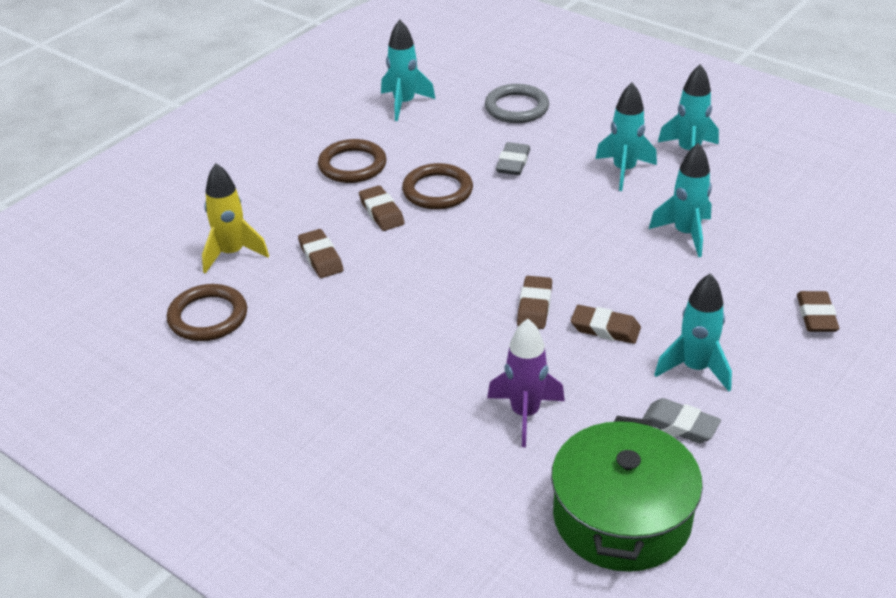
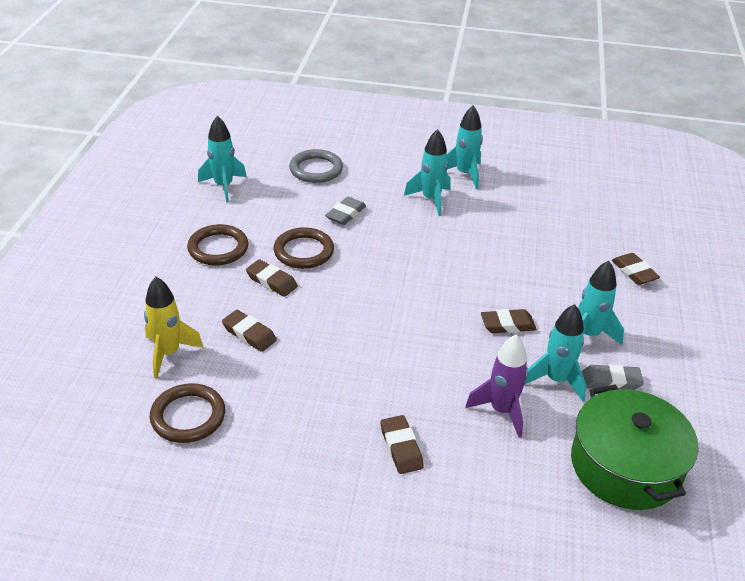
camera: 30 degrees left, 0 degrees up
grey eraser [496,142,530,175] -> grey eraser turned 45 degrees clockwise [325,197,366,225]
brown eraser [517,276,552,329] -> brown eraser moved to [381,415,424,474]
turquoise rocket [649,143,712,257] -> turquoise rocket moved to [524,304,586,402]

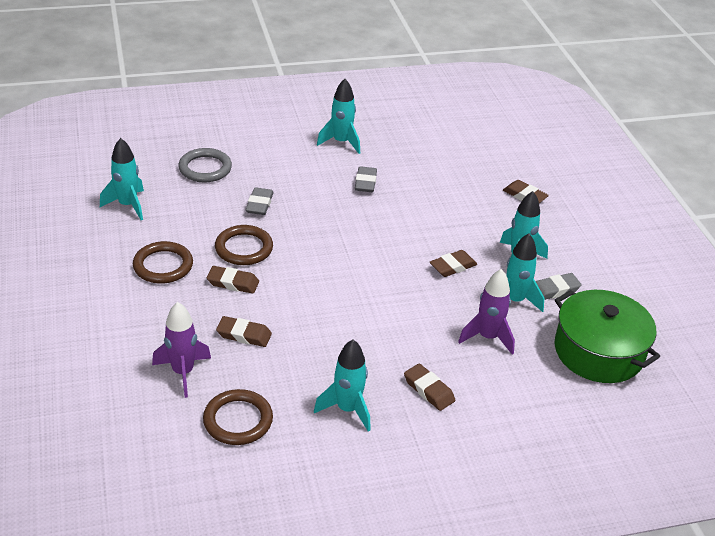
camera: 25 degrees left, 0 degrees up
yellow rocket [144,277,204,378] -> purple rocket [152,302,211,398]
turquoise rocket [404,129,451,216] -> turquoise rocket moved to [314,339,371,432]
none -> grey eraser [355,166,377,192]

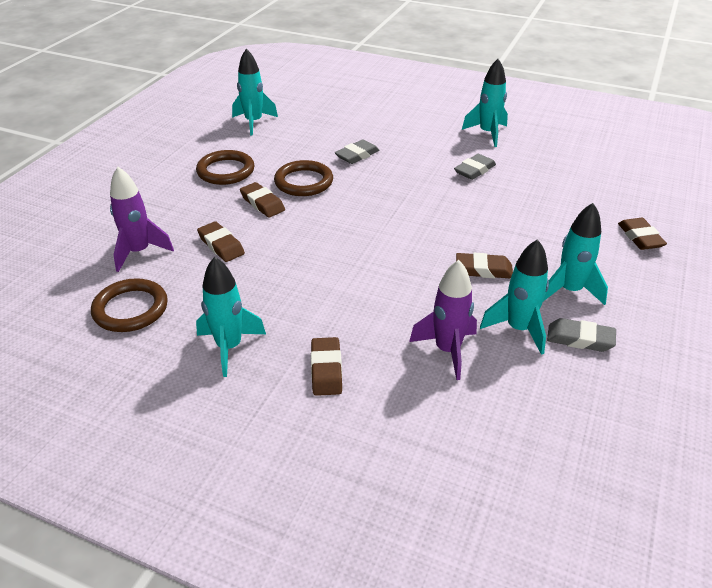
camera: 40 degrees right, 0 degrees up
grey ring [178,148,232,182] -> none
green pot [554,290,660,383] -> none

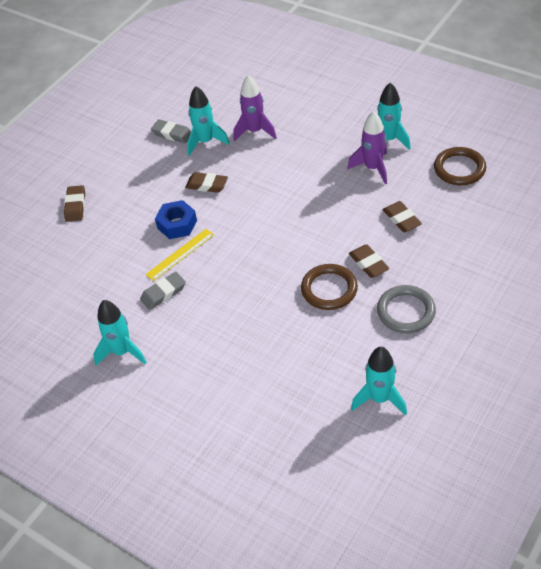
camera: 165 degrees left, 10 degrees up
purple rocket [110,167,174,272] -> purple rocket moved to [348,111,387,184]
brown ring [196,150,255,185] -> grey ring [377,285,436,333]
brown eraser [311,337,342,396] -> none
grey eraser [335,139,379,164] -> none
turquoise rocket [543,203,608,305] -> none
none -> yellow ruler [145,229,214,281]
none -> blue nut [155,200,197,239]

